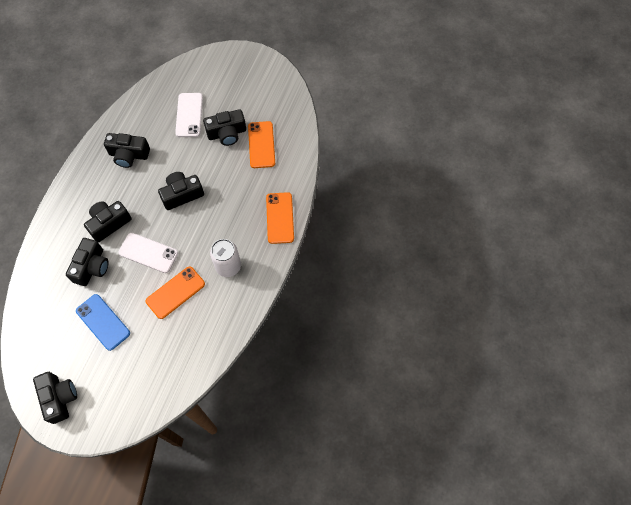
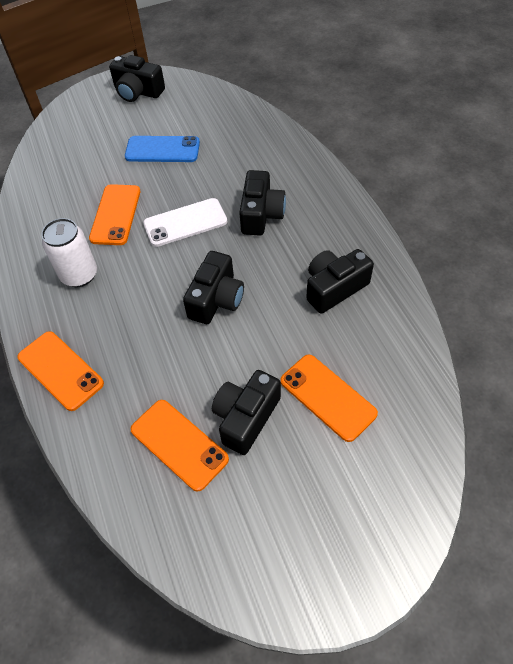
camera: 140 degrees right, 10 degrees down
black camera [66,238,109,286] -> none
white phone [175,93,203,137] -> orange phone [280,355,378,442]

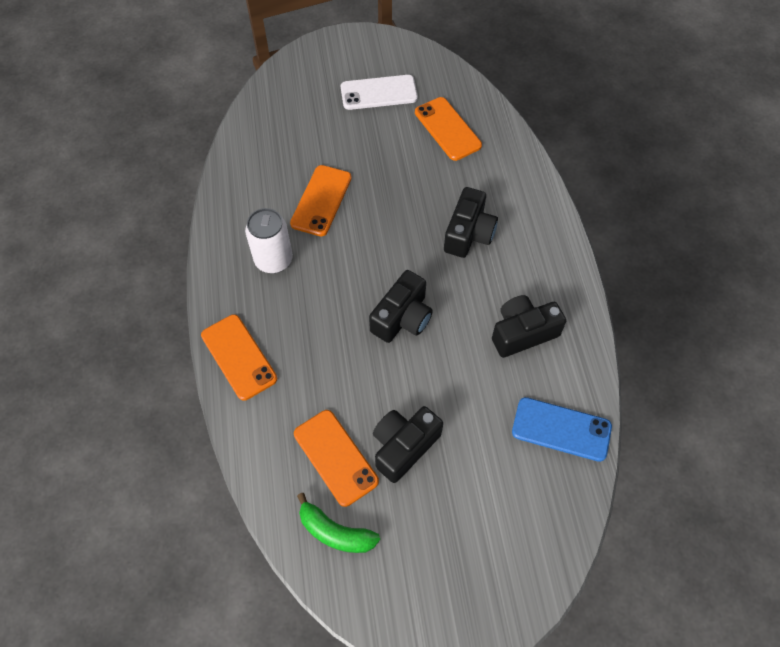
camera: 10 degrees right, 5 degrees up
black camera [109,55,165,102] -> none
blue phone [125,136,200,162] -> blue phone moved to [512,397,612,462]
white phone [143,198,227,247] -> white phone moved to [341,75,418,110]
orange phone [280,355,378,442] -> orange phone moved to [415,97,482,161]
none -> green banana [297,493,380,553]

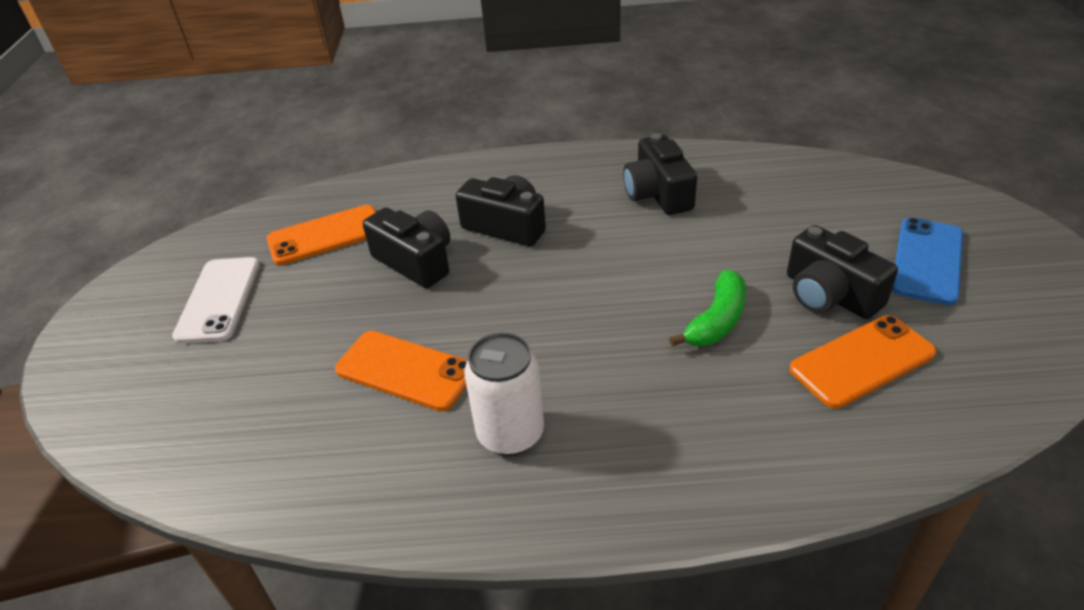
camera: 80 degrees left, 20 degrees down
orange phone [201,314,277,401] -> none
green banana [297,493,380,553] -> green banana moved to [669,270,746,347]
black camera [369,270,433,343] -> black camera moved to [363,208,450,288]
blue phone [512,397,612,462] -> blue phone moved to [892,218,963,305]

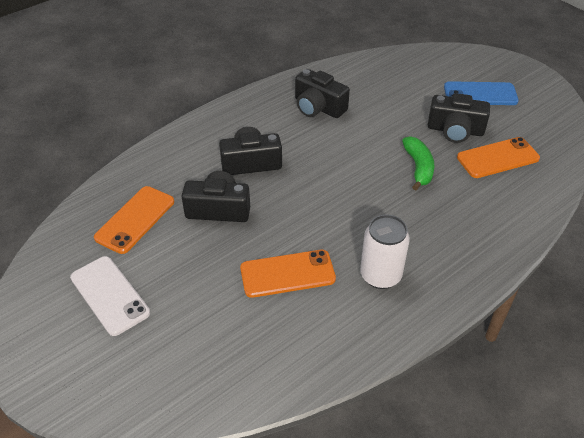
camera: 40 degrees left, 5 degrees up
orange phone [789,315,937,409] -> orange phone turned 45 degrees clockwise [457,137,540,178]
blue phone [892,218,963,305] -> blue phone turned 75 degrees counterclockwise [444,81,519,105]

